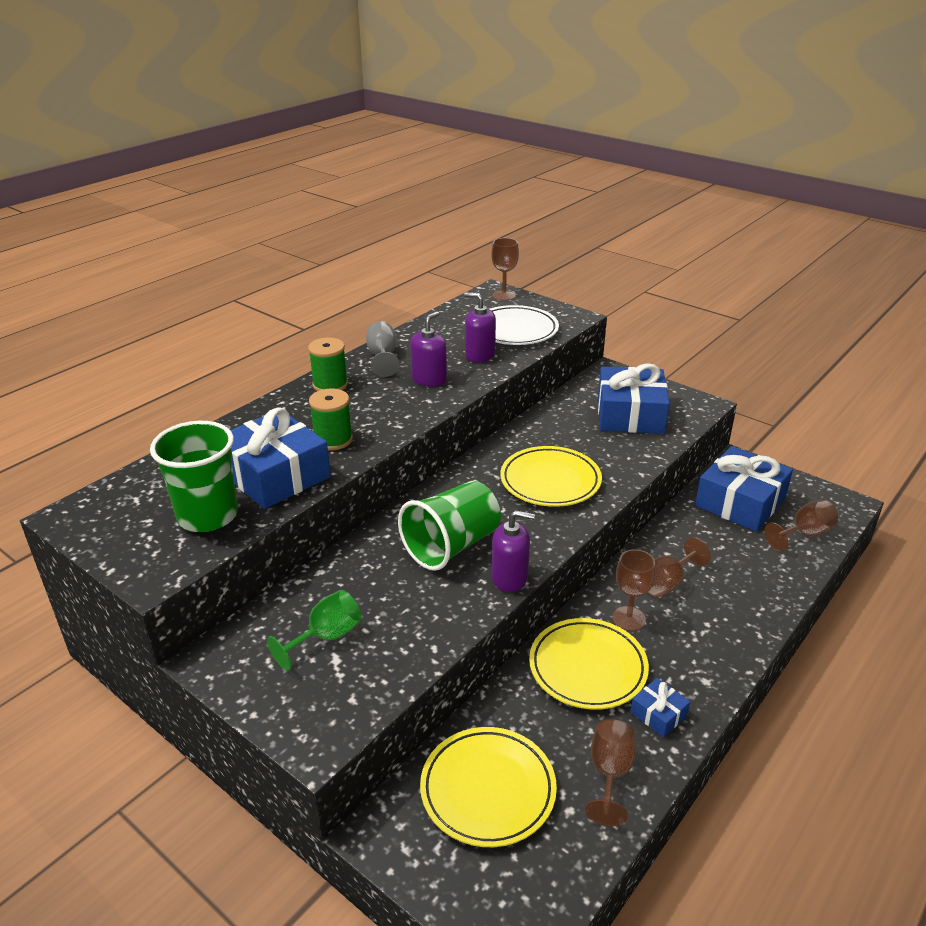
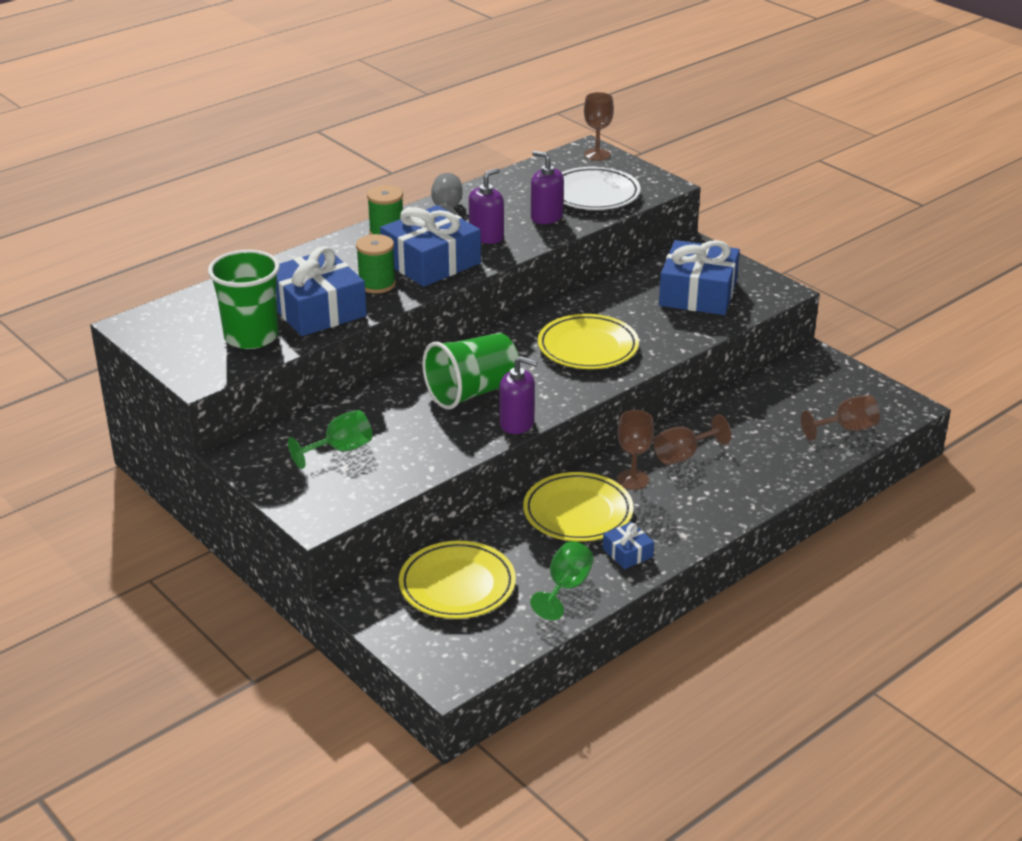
camera: 10 degrees right, 0 degrees up
brown goblet [585,719,636,826] -> green goblet [530,541,594,620]
blue gift [695,446,793,532] -> blue gift moved to [380,205,481,287]

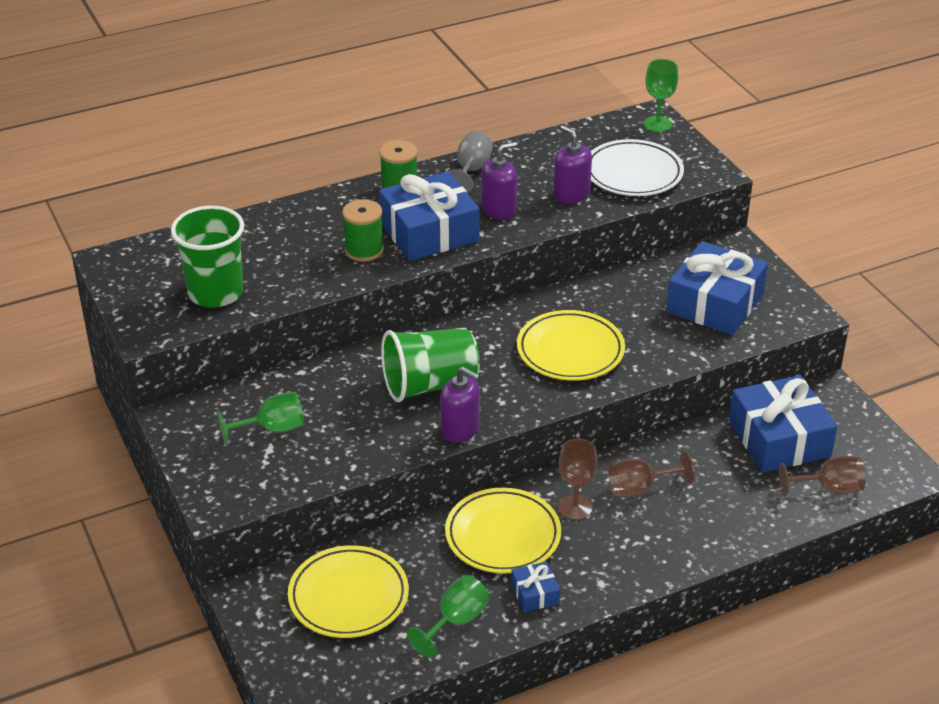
camera: 15 degrees right, 5 degrees up
blue gift [276,246,367,336] -> blue gift moved to [729,375,837,473]
brown goblet [584,92,614,161] -> green goblet [644,59,678,132]

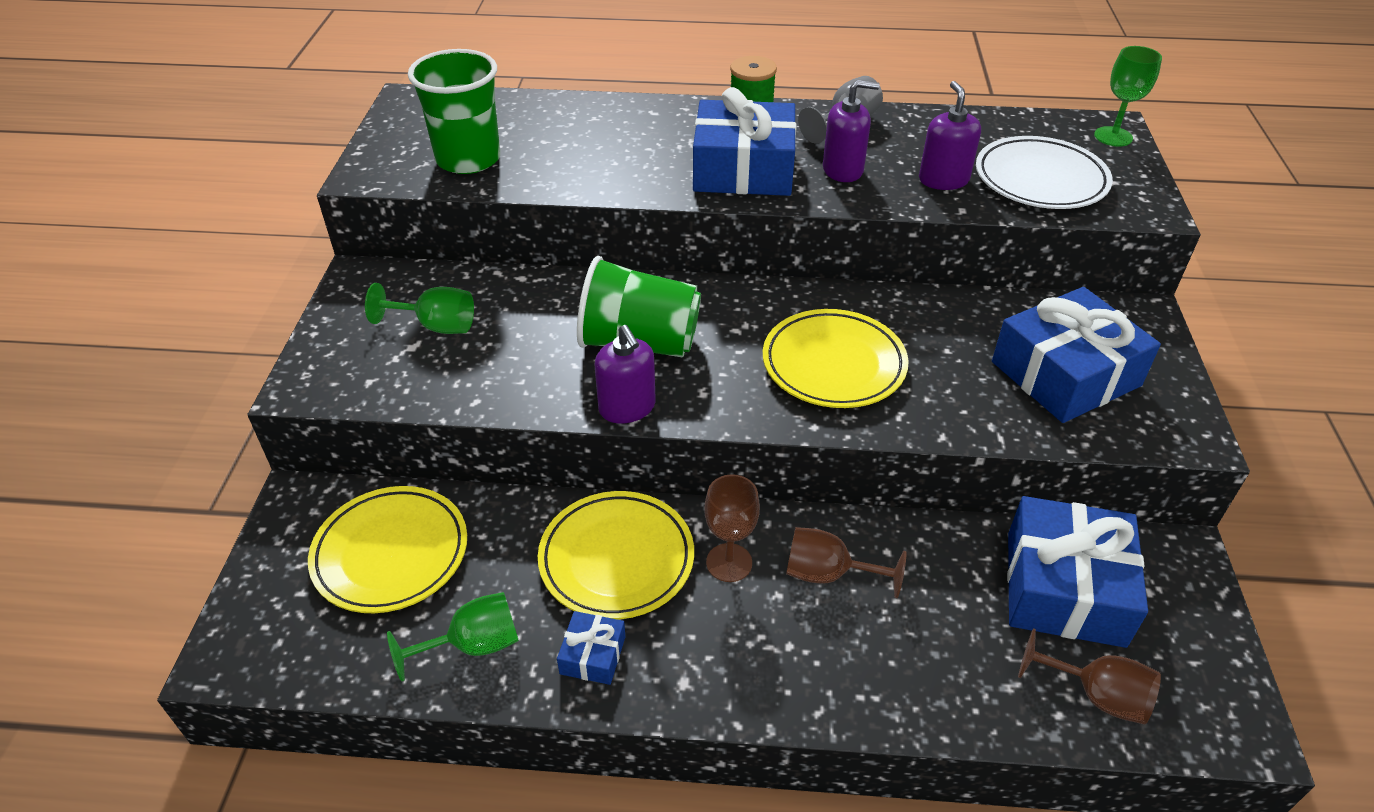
camera: 30 degrees right, 5 degrees up
green spool [342,199,384,262] -> none

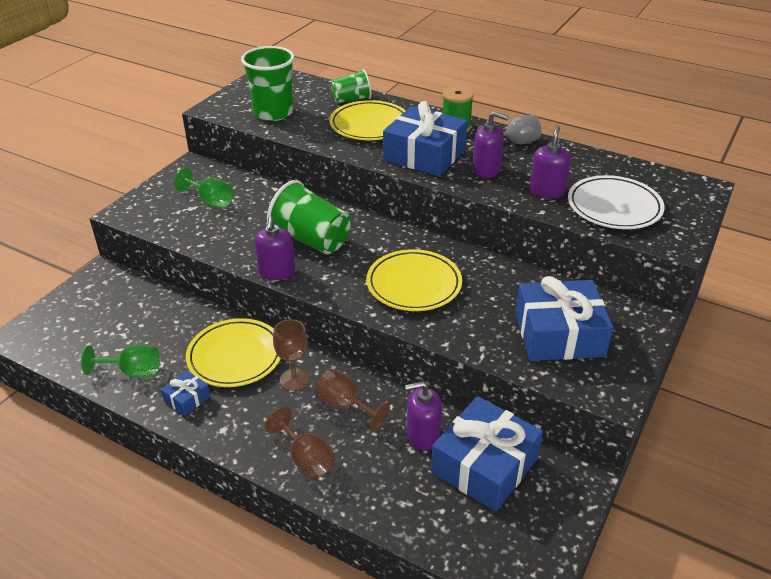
camera: 25 degrees right, 5 degrees down
yellow plate [308,486,467,613] -> yellow plate moved to [329,100,406,140]
brown goblet [1018,628,1161,725] -> brown goblet moved to [265,407,335,479]
green goblet [1094,46,1162,147] -> none
none -> green cup [331,69,372,103]
none -> purple soap dispenser [405,381,442,451]

